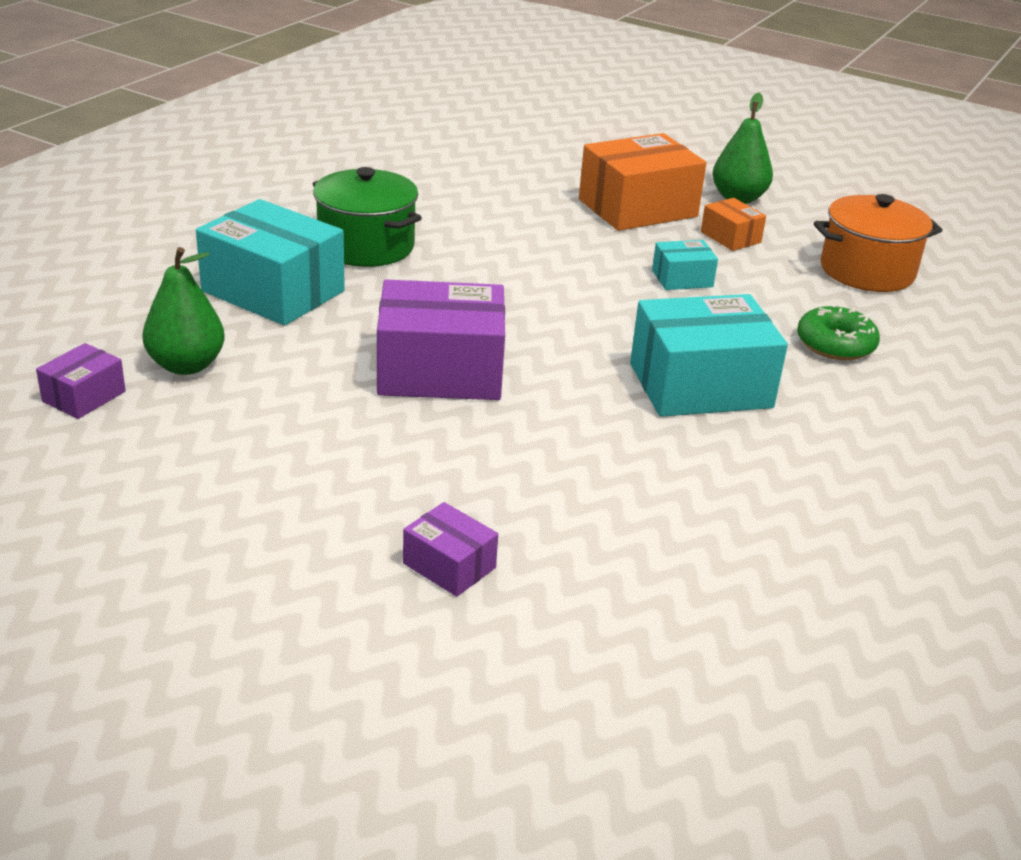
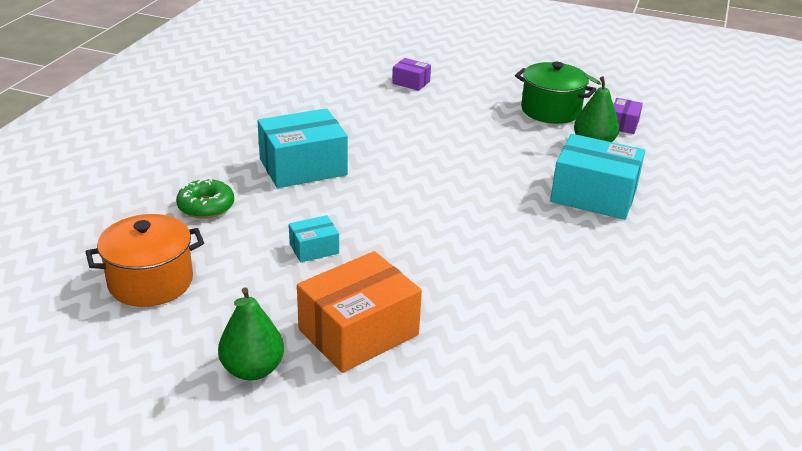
camera: 170 degrees right, 0 degrees up
green pot [313,167,422,267] -> green pot moved to [515,62,597,124]
purple box [377,280,505,400] -> none
orange box [701,198,766,251] -> none

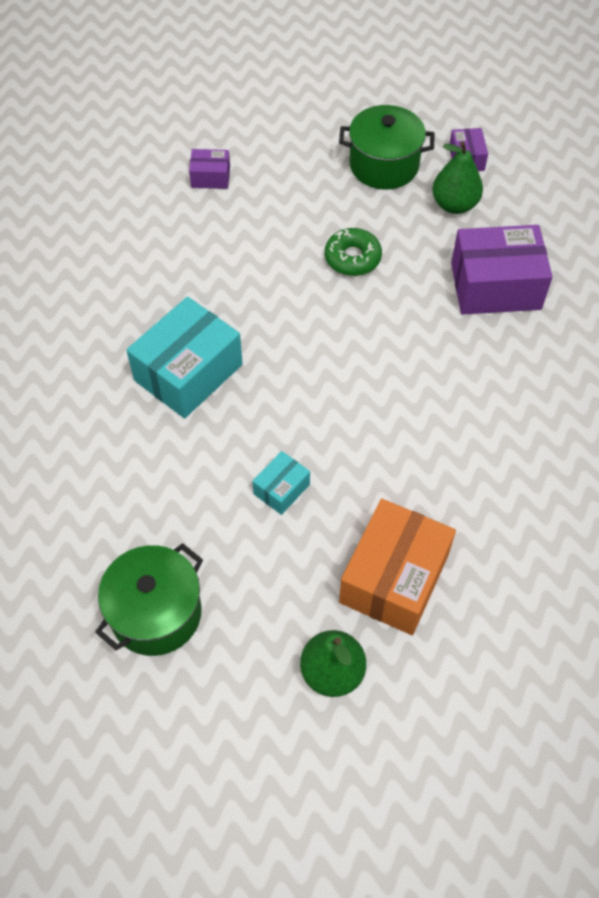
camera: 25 degrees left, 25 degrees up
orange pot [86,214,204,307] -> green pot [95,543,203,656]
green donut [176,178,234,219] -> green donut moved to [325,228,382,276]
turquoise box [550,134,645,220] -> purple box [451,225,553,314]

